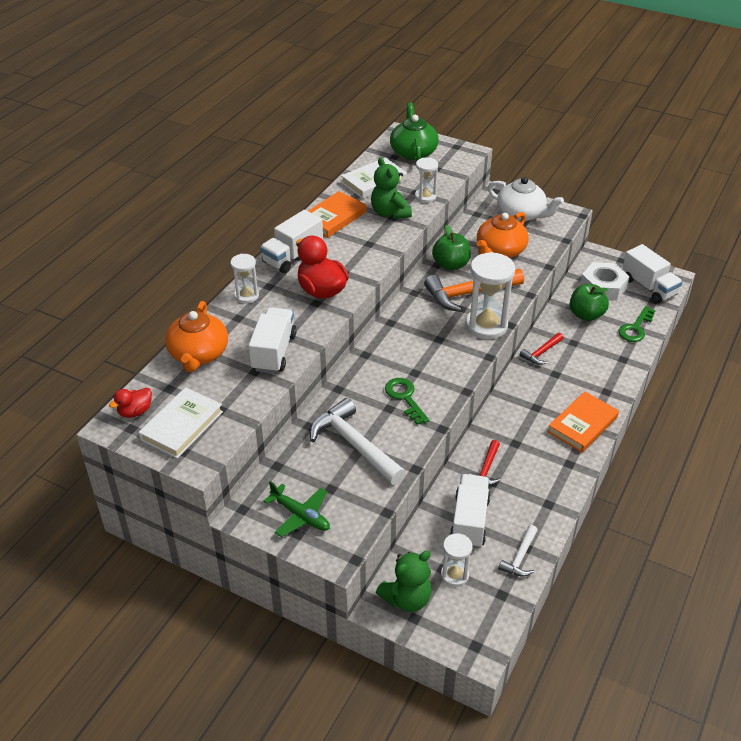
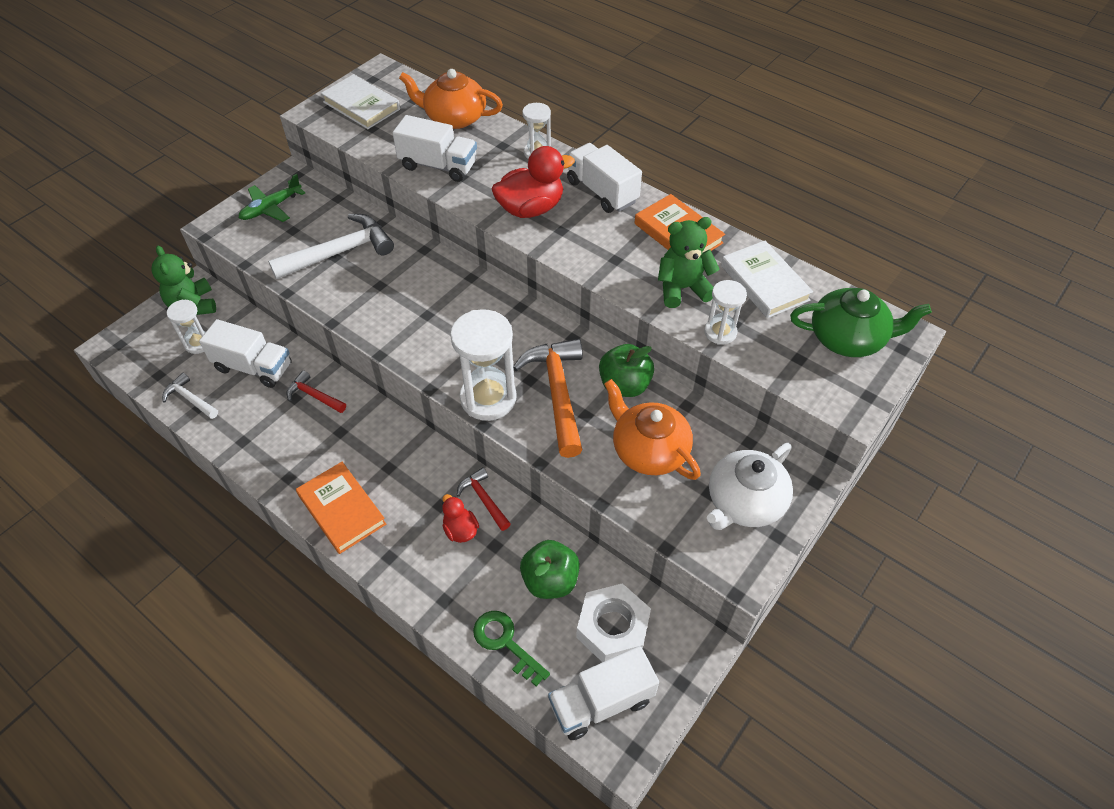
camera: 100 degrees right, 10 degrees up
red duck [109,388,152,418] -> red duck moved to [442,494,479,543]
green key [385,378,429,425] -> none

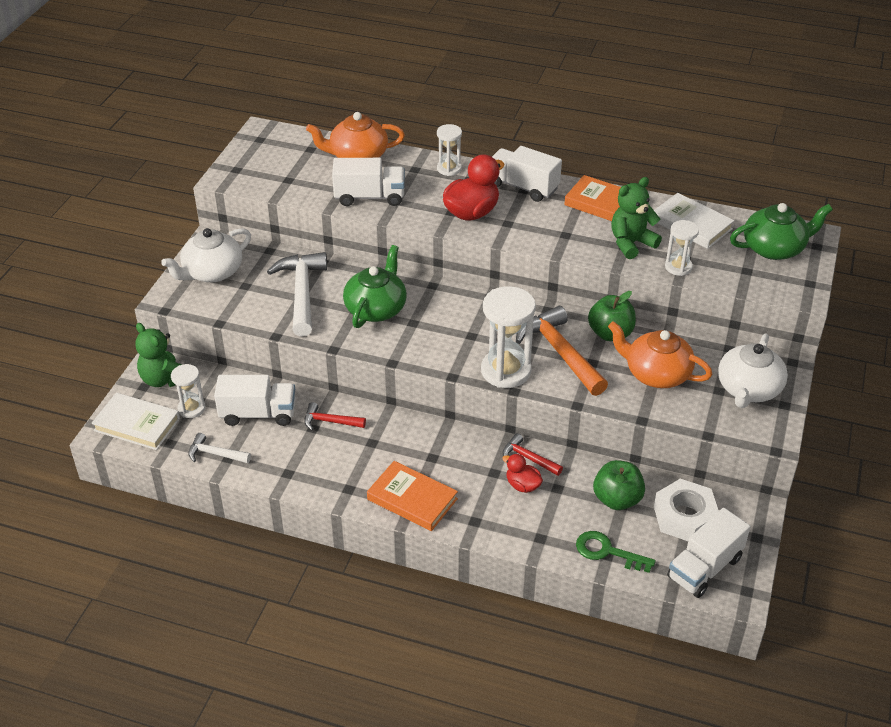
camera: 20 degrees left, 10 degrees down
green plane [239,174,305,222] -> white teapot [161,228,251,282]
white hammer [268,214,394,279] -> white hammer turned 45 degrees counterclockwise [267,252,327,337]
white book [321,74,400,129] -> white book moved to [91,393,180,450]
none -> green teapot [343,245,407,328]

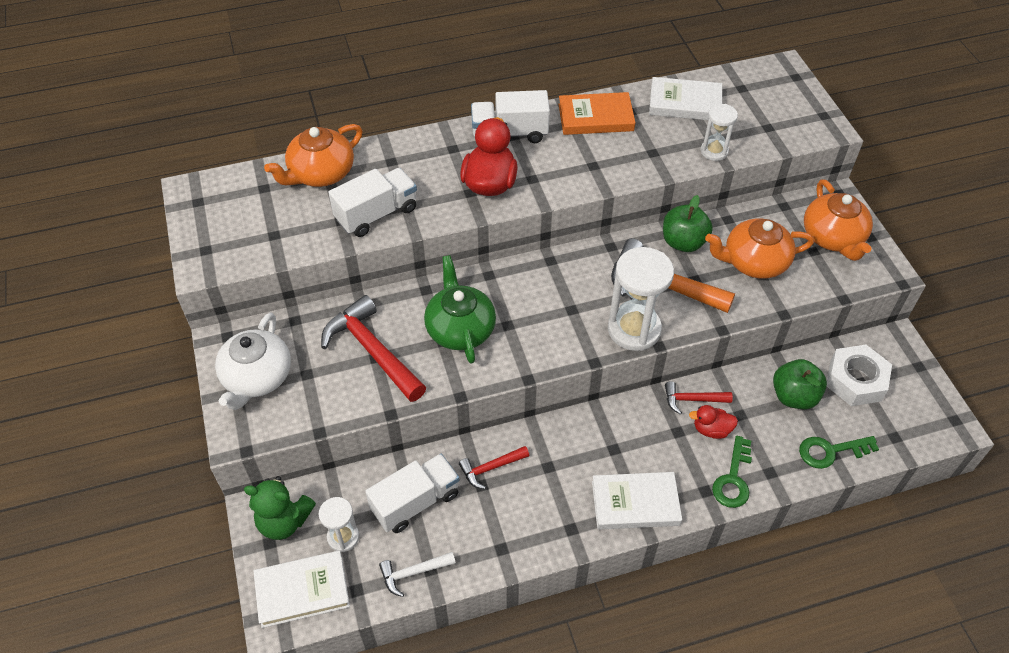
camera: 35 degrees left, 10 degrees up
white hammer [267,252,327,337] -> red hammer [321,295,426,402]
orange book [367,461,458,531] -> white book [592,472,682,530]
white hourglass [437,124,462,176] -> none
green teddy bear [611,177,662,259] -> none
white truck [667,508,750,598] -> none
white teapot [718,333,788,408] -> orange teapot [804,179,873,261]
green teapot [730,203,833,260] -> none
none -> green key [712,436,752,508]

